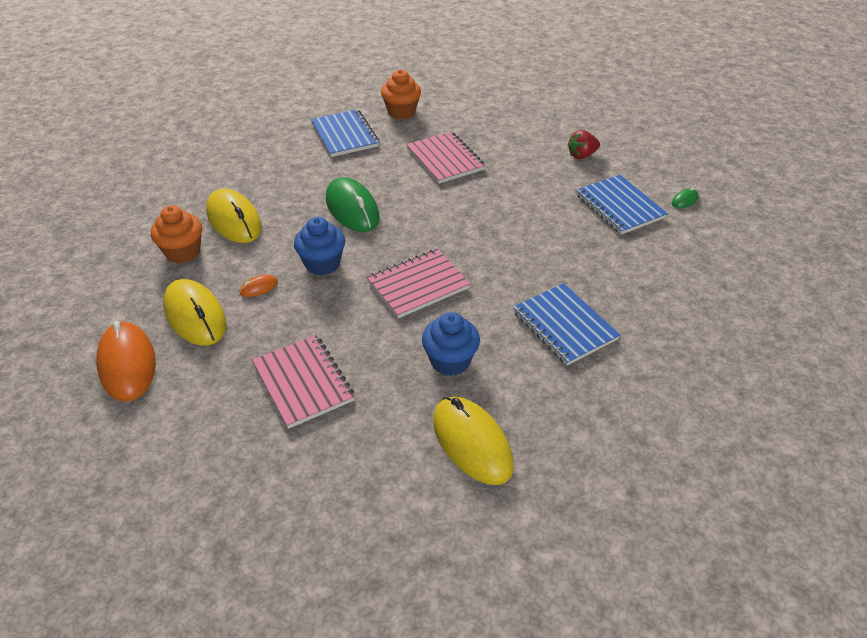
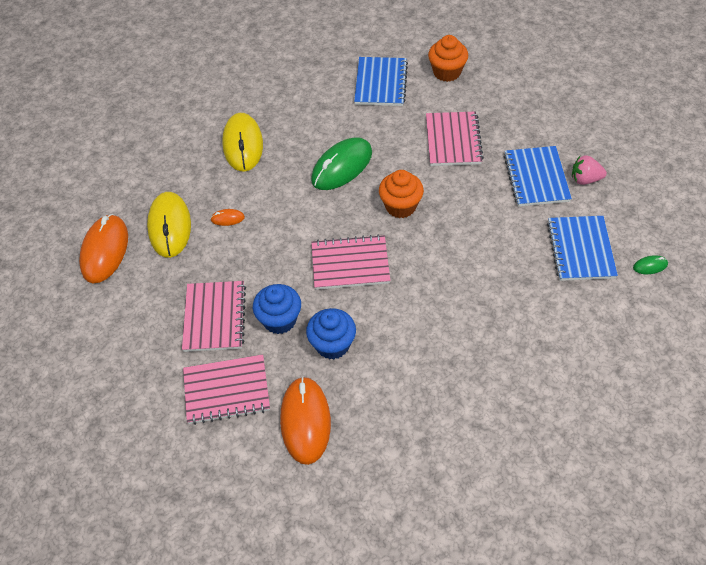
camera: 30 degrees right, 10 degrees up
orange cupcake [151,205,202,264] -> orange cupcake moved to [379,170,424,218]
blue cupcake [294,217,345,275] -> blue cupcake moved to [253,284,301,334]
green mouse [326,177,380,232] -> green mouse turned 45 degrees clockwise [311,137,372,190]
yellow mouse [433,397,514,485] -> orange mouse [280,376,331,465]
blue notebook [513,283,620,365] -> blue notebook moved to [503,146,572,207]
red strawberry [567,130,600,159] -> pink strawberry [572,155,607,185]
none -> pink notebook [183,355,270,425]

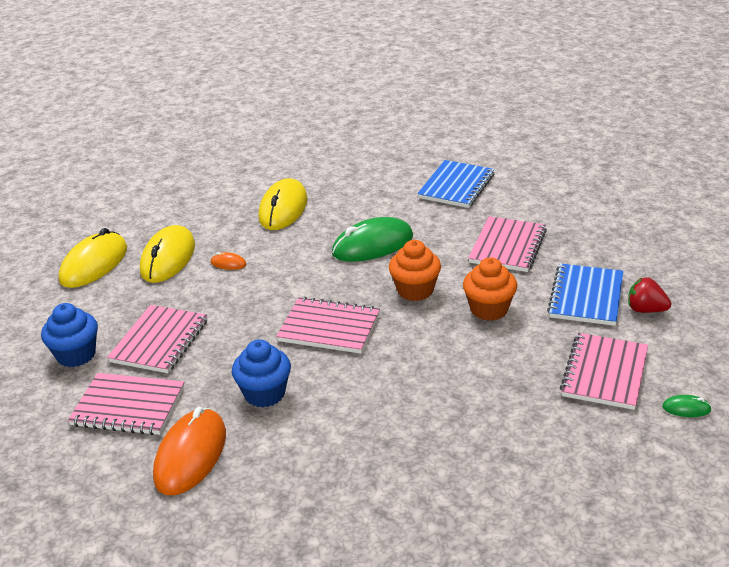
camera: 20 degrees right, 20 degrees down
orange mouse [79,214,128,283] -> yellow mouse [59,228,127,288]
blue cupcake [253,284,301,334] -> blue cupcake moved to [41,303,98,367]
orange cupcake [428,35,468,82] -> orange cupcake moved to [463,258,517,321]
blue notebook [547,216,618,281] -> pink notebook [560,333,648,410]
pink strawberry [572,155,607,185] -> red strawberry [628,277,671,313]

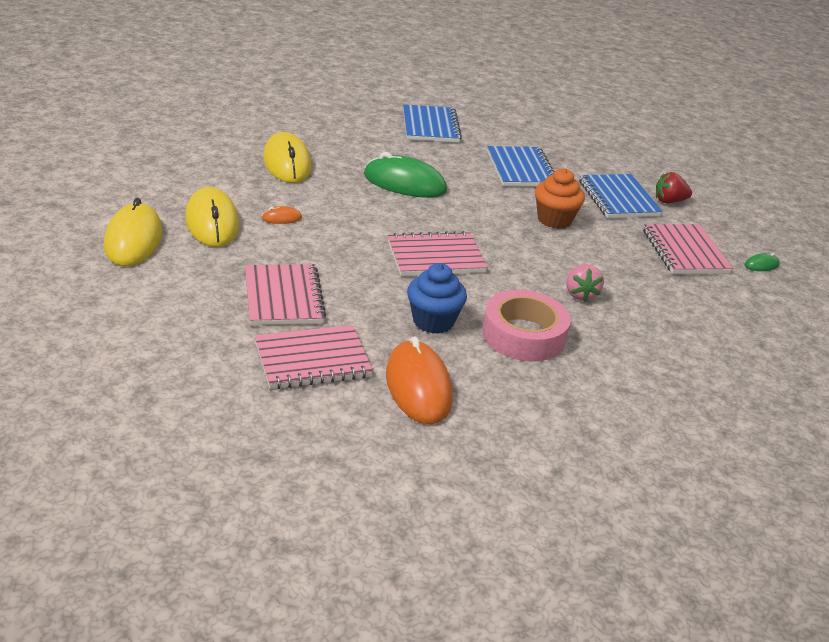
camera: 35 degrees left, 0 degrees up
blue cupcake [41,303,98,367] -> none
green mouse [332,217,413,262] -> green mouse turned 75 degrees clockwise [364,152,447,198]
orange cupcake [389,240,441,301] -> none
pink notebook [468,216,547,272] -> blue notebook [487,146,555,186]
none -> pink tape [482,290,571,362]
none -> pink strawberry [566,264,604,302]

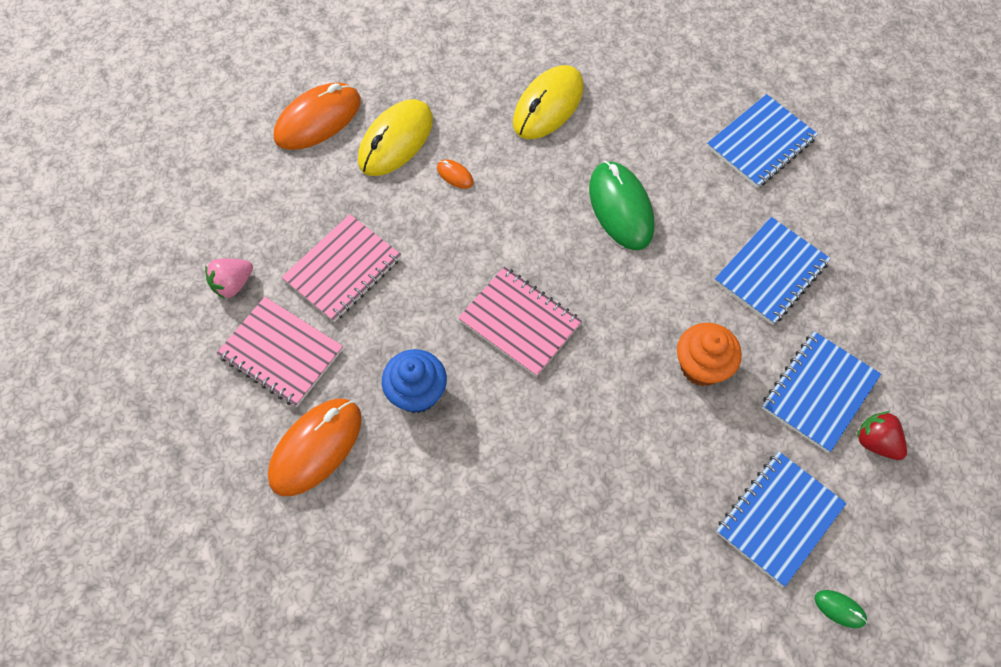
camera: 55 degrees right, 30 degrees up
yellow mouse [104,198,162,266] -> orange mouse [274,83,361,150]
pink tape [482,290,571,362] -> none
pink strawberry [566,264,604,302] -> pink strawberry moved to [205,258,253,299]
pink notebook [643,224,733,274] -> blue notebook [716,451,847,587]

